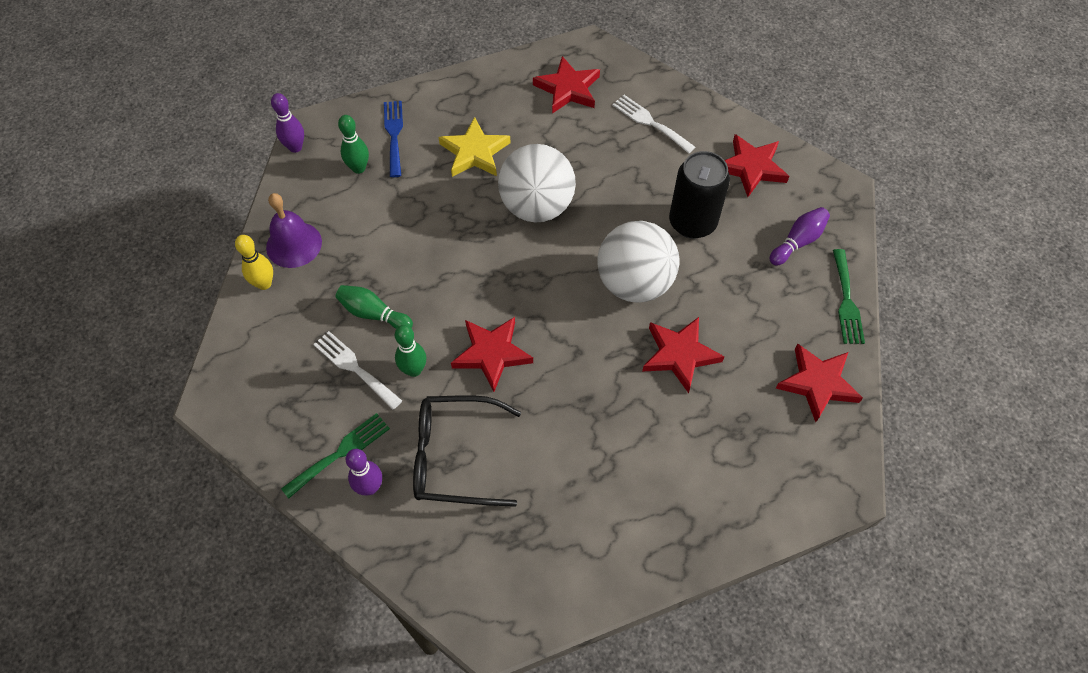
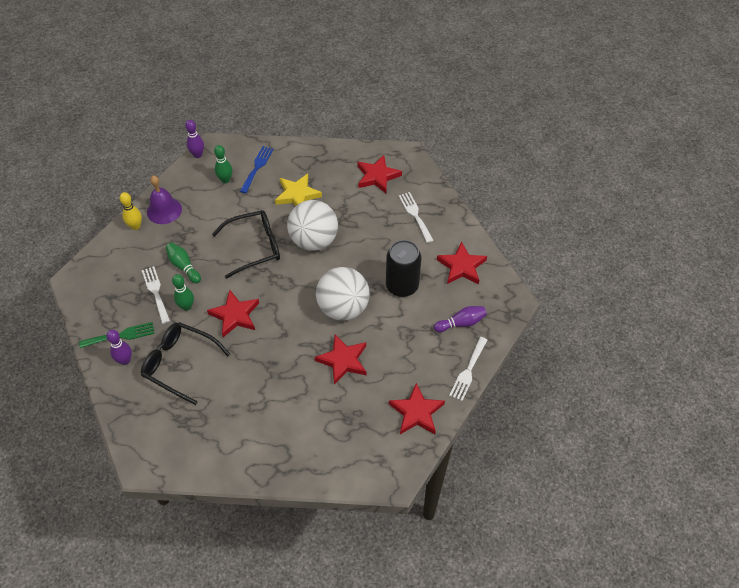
camera: 25 degrees right, 5 degrees down
green fork [833,249,865,344] -> white fork [449,337,487,401]
none -> black glasses [212,210,280,279]

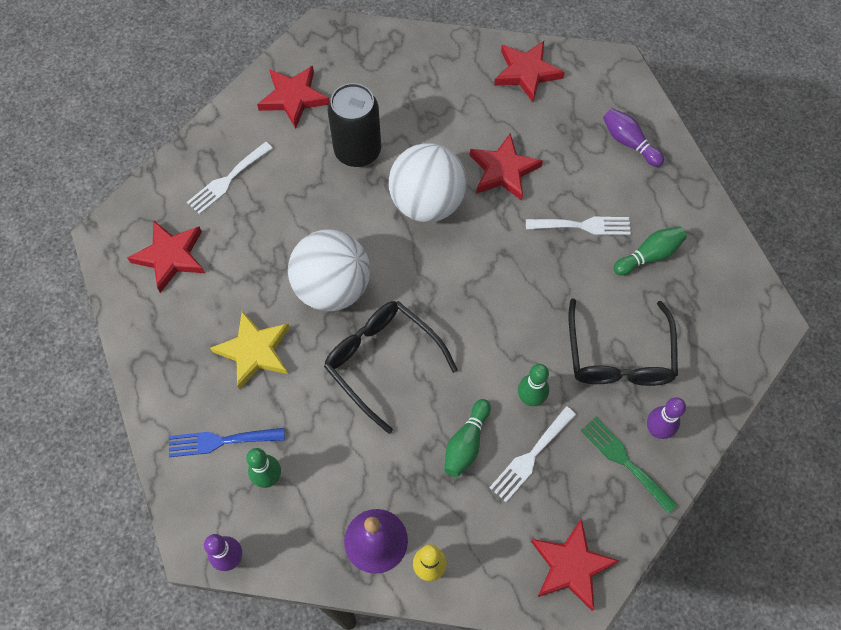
camera: 115 degrees left, 10 degrees up
red star [207,290,259,337] -> red star moved to [531,519,619,611]
purple bowling pin [434,306,487,332] -> purple bowling pin moved to [603,108,664,167]
white fork [449,337,487,401] -> white fork moved to [526,217,631,235]
none -> green bowling pin [613,226,687,275]

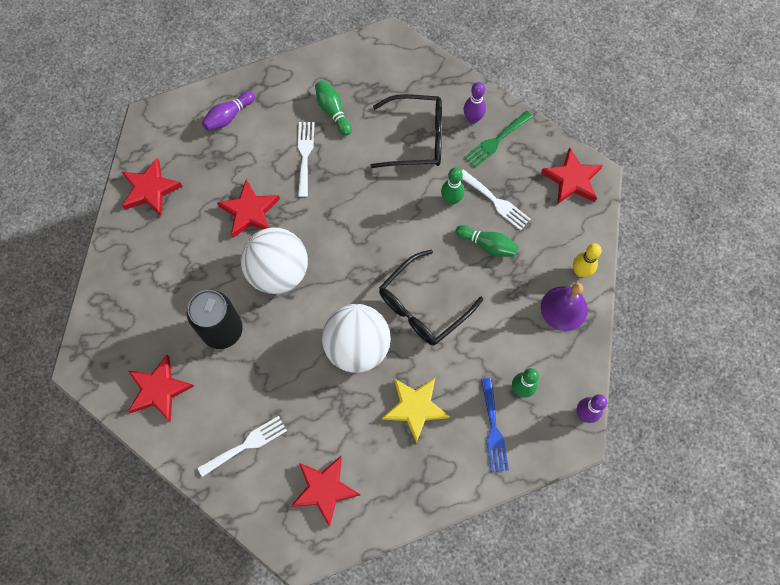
camera: 90 degrees left, 5 degrees up
white fork [187,142,273,215] -> white fork turned 75 degrees counterclockwise [197,416,287,477]

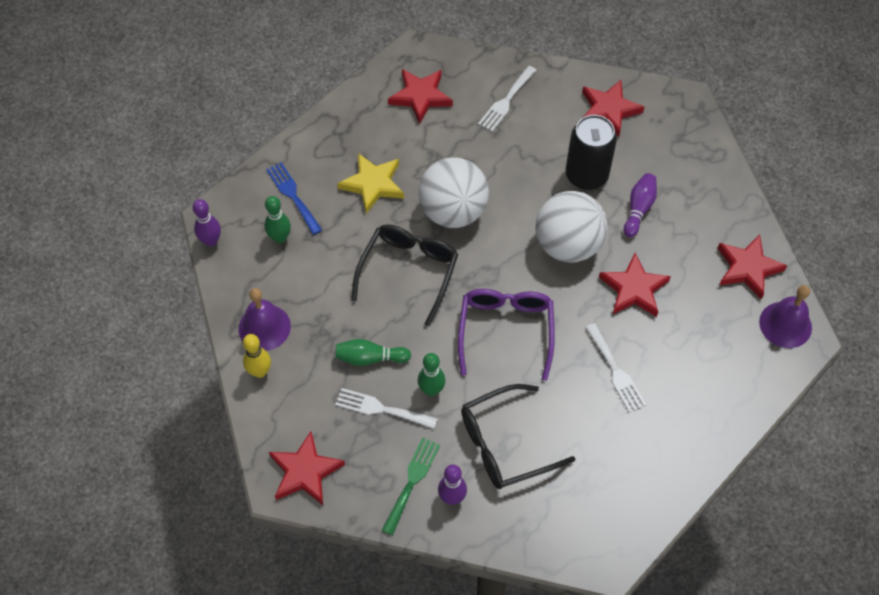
camera: 155 degrees right, 10 degrees down
purple bowling pin [202,91,255,131] -> purple bowling pin moved to [624,173,657,237]
green bowling pin [315,80,352,136] -> none
none -> purple glasses [458,289,555,381]
none -> purple bell [759,285,812,348]

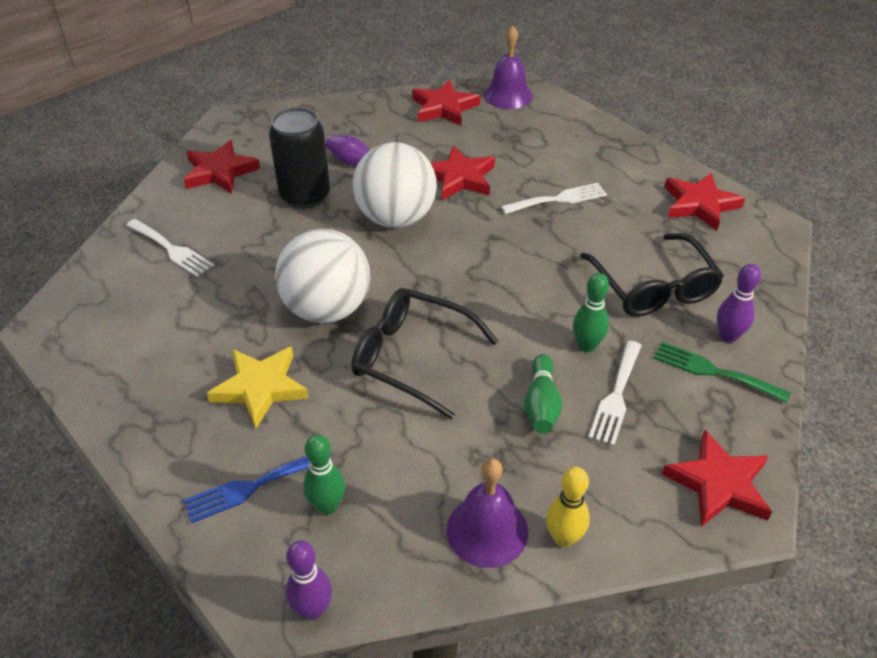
camera: 85 degrees left, 15 degrees down
red star [388,69,453,124] -> red star moved to [664,173,745,231]
purple glasses [458,289,555,381] -> none

